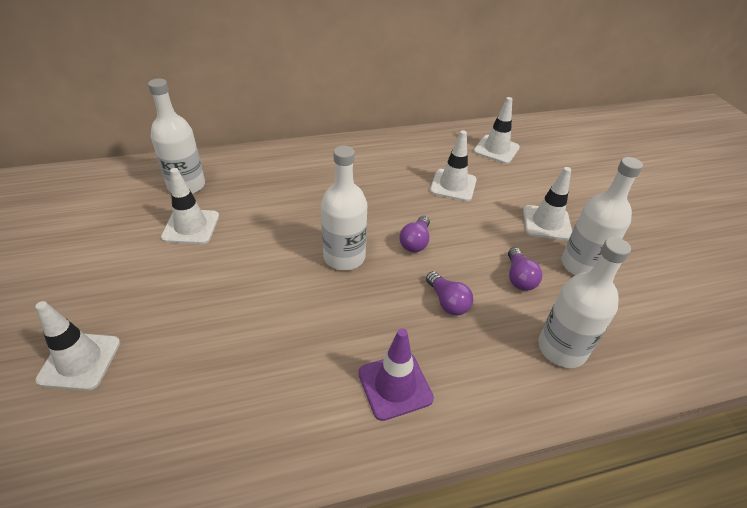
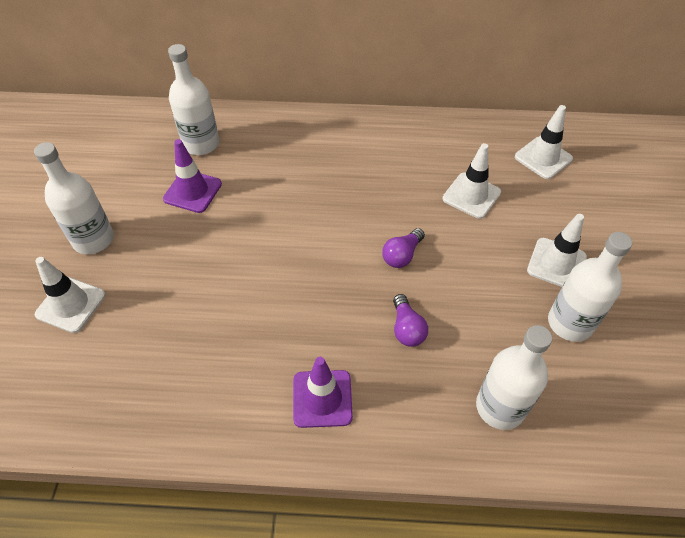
camera: 20 degrees right, 10 degrees up
white traffic cone [161,168,219,244] -> purple traffic cone [163,139,222,213]
white bottle [321,146,367,270] -> white bottle moved to [34,142,114,254]
purple light bulb [508,248,542,291] -> none

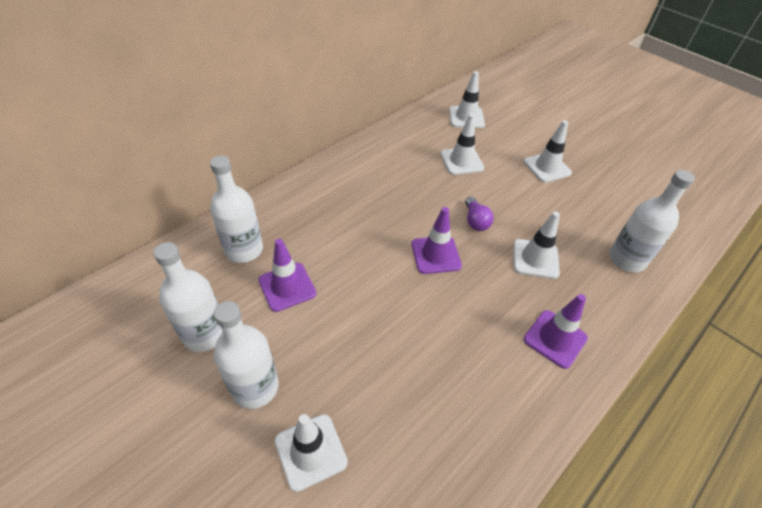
camera: 50 degrees left, 5 degrees down
purple light bulb [393,294,428,347] -> white traffic cone [513,212,560,279]
white bottle [548,232,632,342] -> white bottle moved to [153,242,223,352]
none -> purple traffic cone [412,207,462,274]

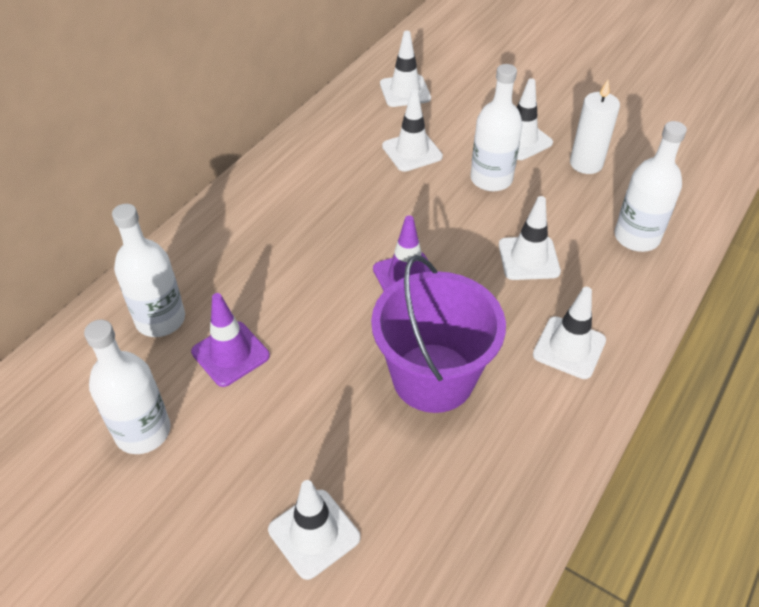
camera: 10 degrees left, 0 degrees up
white bottle [214,301,279,409] -> white bottle moved to [470,64,522,191]
purple light bulb [465,196,494,231] -> none
purple traffic cone [524,294,588,369] -> white traffic cone [533,287,606,379]
none -> purple bucket [371,255,506,413]
none -> white candle [570,80,620,174]

